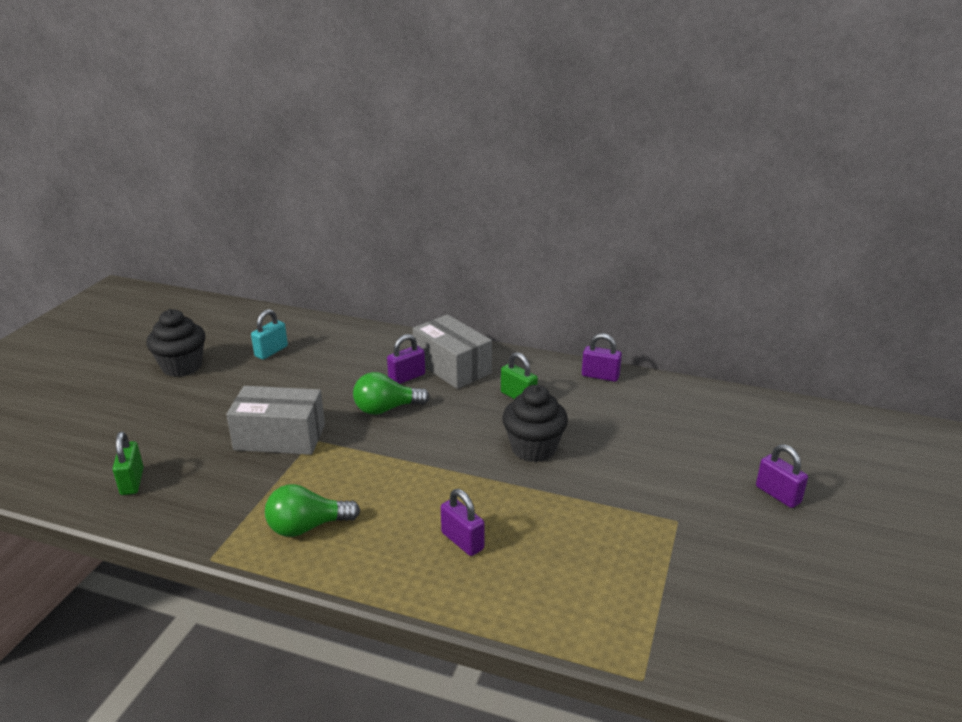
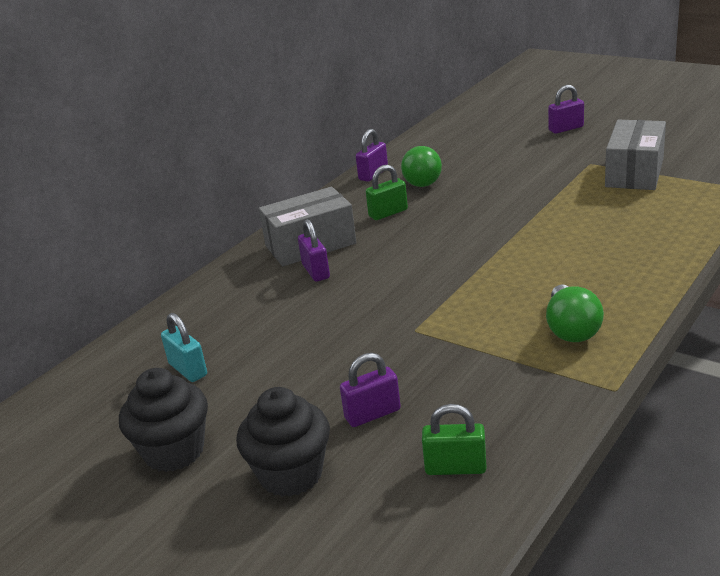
camera: 70 degrees left, 0 degrees up
grey box [226,386,325,455] -> grey box moved to [605,120,666,190]
green light bulb [353,372,430,415] -> green light bulb moved to [401,146,442,187]
purple padlock [441,489,484,556] -> purple padlock moved to [340,353,401,427]
black cupcake [502,385,568,462] -> black cupcake moved to [236,387,330,497]

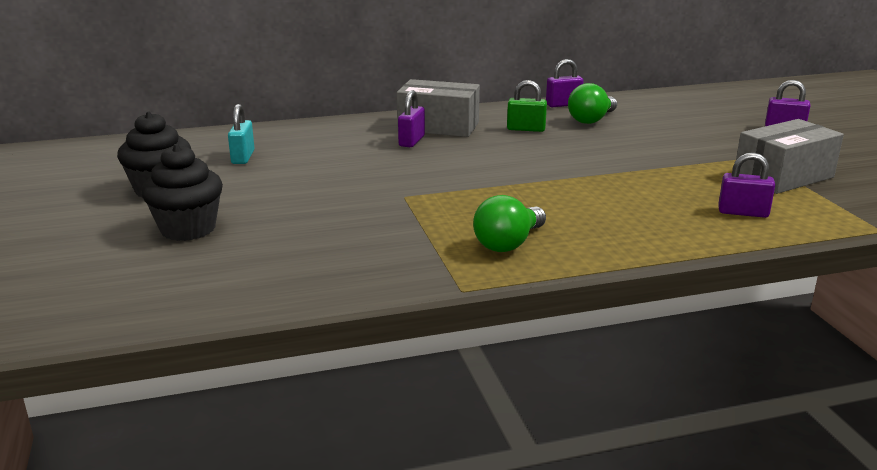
camera: 35 degrees right, 5 degrees down
purple padlock [340,353,401,427] -> purple padlock moved to [718,152,775,218]
green padlock [422,404,487,475] -> none

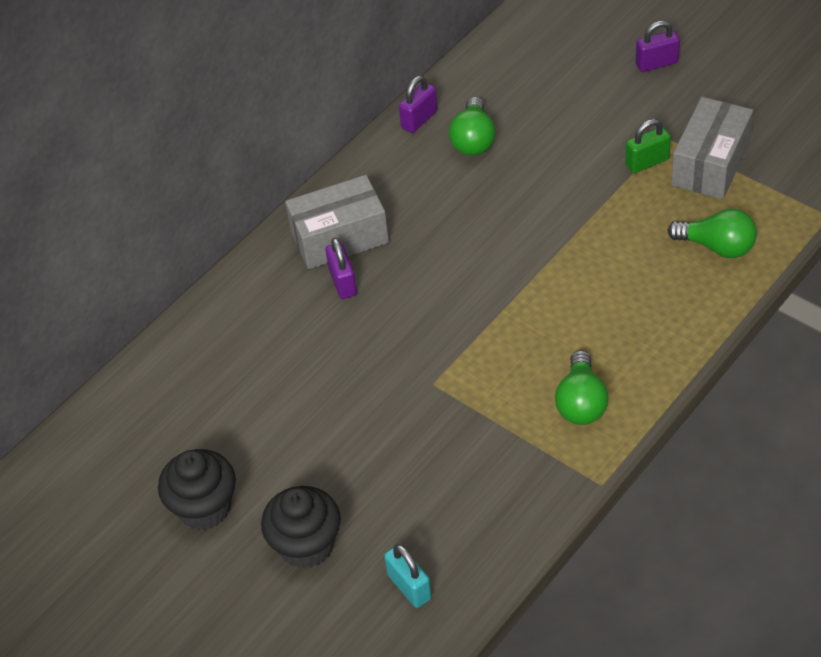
camera: 30 degrees left, 25 degrees up
turquoise padlock [228,104,255,164] -> turquoise padlock moved to [384,544,432,608]
green padlock [507,80,547,132] -> green padlock moved to [625,119,671,173]
purple padlock [718,152,775,218] -> green light bulb [668,209,757,258]

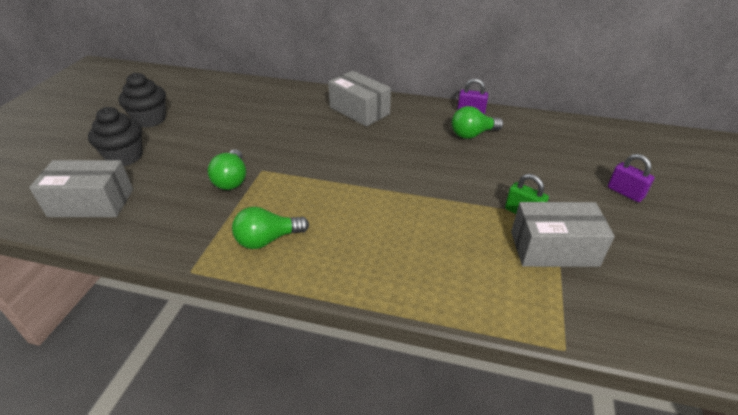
camera: 60 degrees right, 10 degrees down
purple padlock [325,238,357,299] -> none
turquoise padlock [384,544,432,608] -> grey box [29,160,133,217]
green light bulb [668,209,757,258] -> green light bulb moved to [208,149,246,190]

